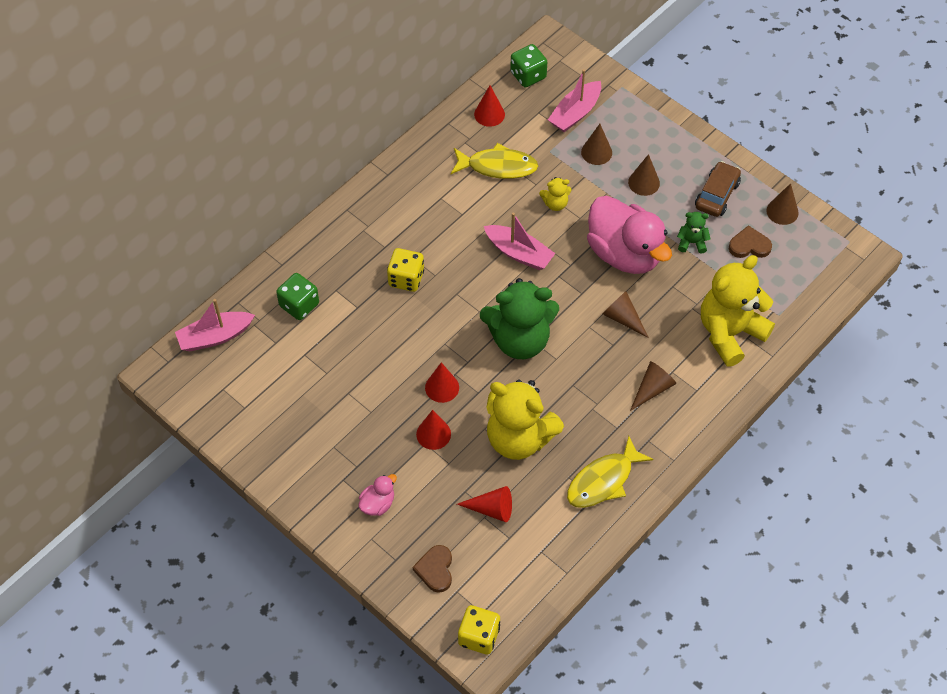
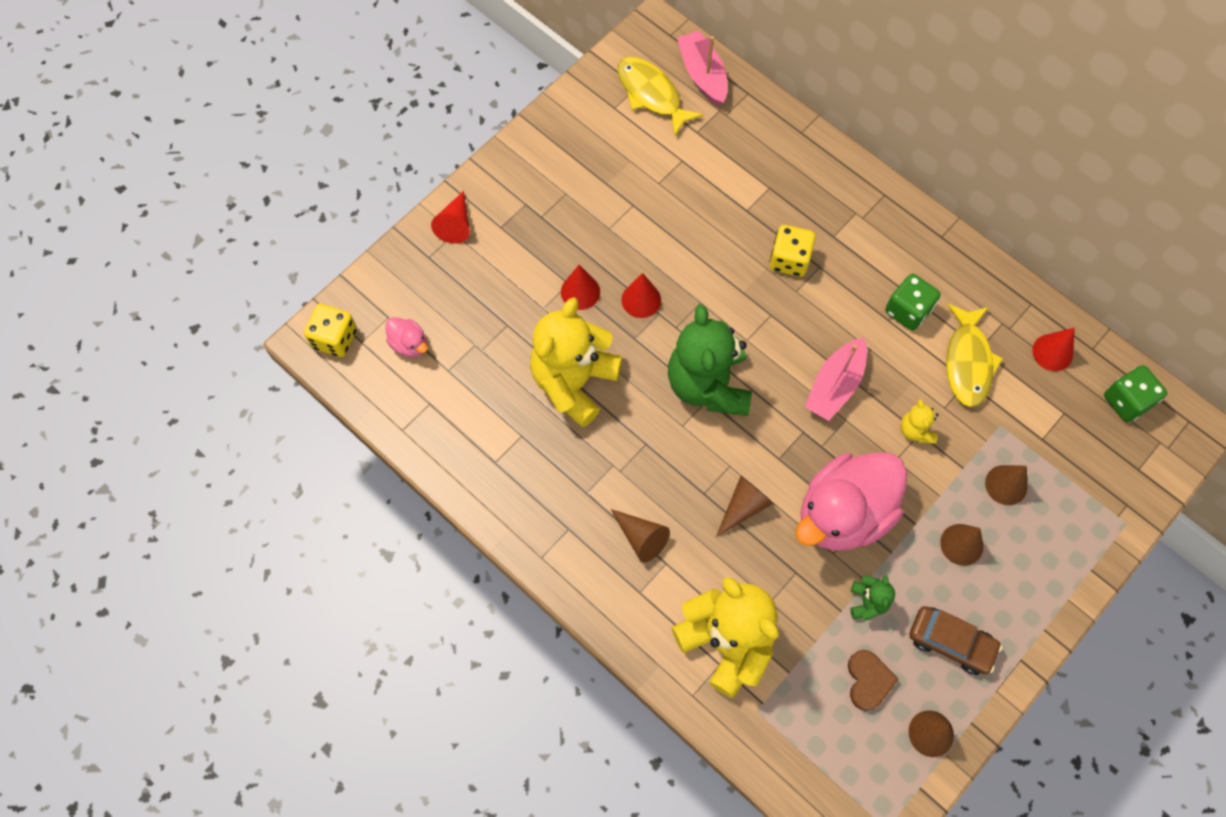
camera: 90 degrees right, 10 degrees up
green dice [276,273,319,320] -> green dice moved to [885,274,940,331]
pink duck [359,474,397,516] -> pink duck moved to [386,317,428,357]
brown heart [413,545,452,593] -> none
red cone [457,486,512,522] -> red cone moved to [431,191,470,244]
pink boat [548,69,601,132] -> none
yellow fish [567,436,653,508] -> yellow fish moved to [617,57,703,136]

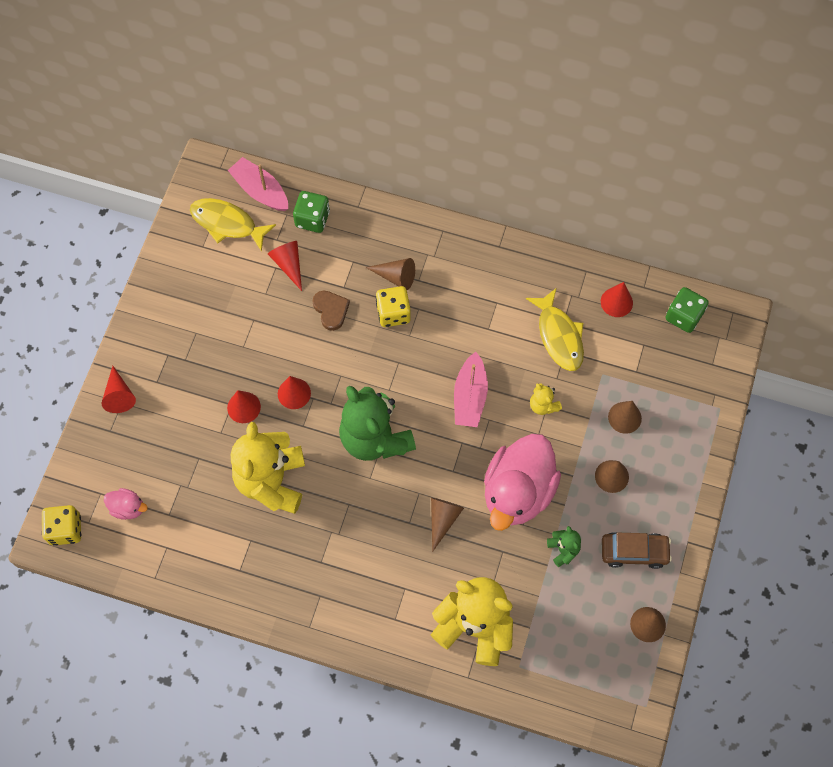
camera: 25 degrees left, 0 degrees up
brown cone [610,509,670,563] -> brown cone moved to [366,258,415,290]
brown heart [848,650,899,711] -> brown heart moved to [313,290,350,331]
green dice [885,274,940,331] -> green dice moved to [293,191,330,233]
none -> red cone [268,241,302,291]

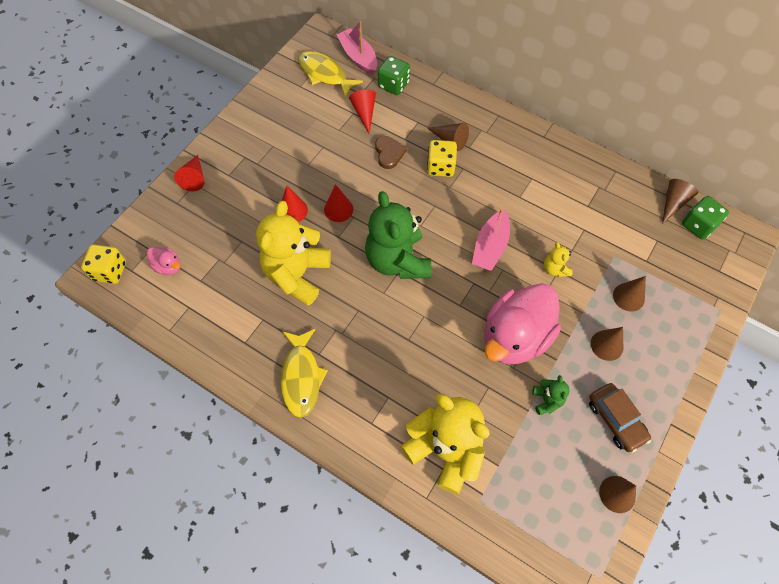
camera: 15 degrees right, 5 degrees down
brown cone [431,498,464,552] -> brown cone moved to [662,179,698,224]
yellow fish [526,288,584,371] -> yellow fish moved to [281,329,328,418]
red cone [601,282,633,317] -> none
brown car [602,532,672,569] -> brown car turned 45 degrees clockwise [589,383,651,452]

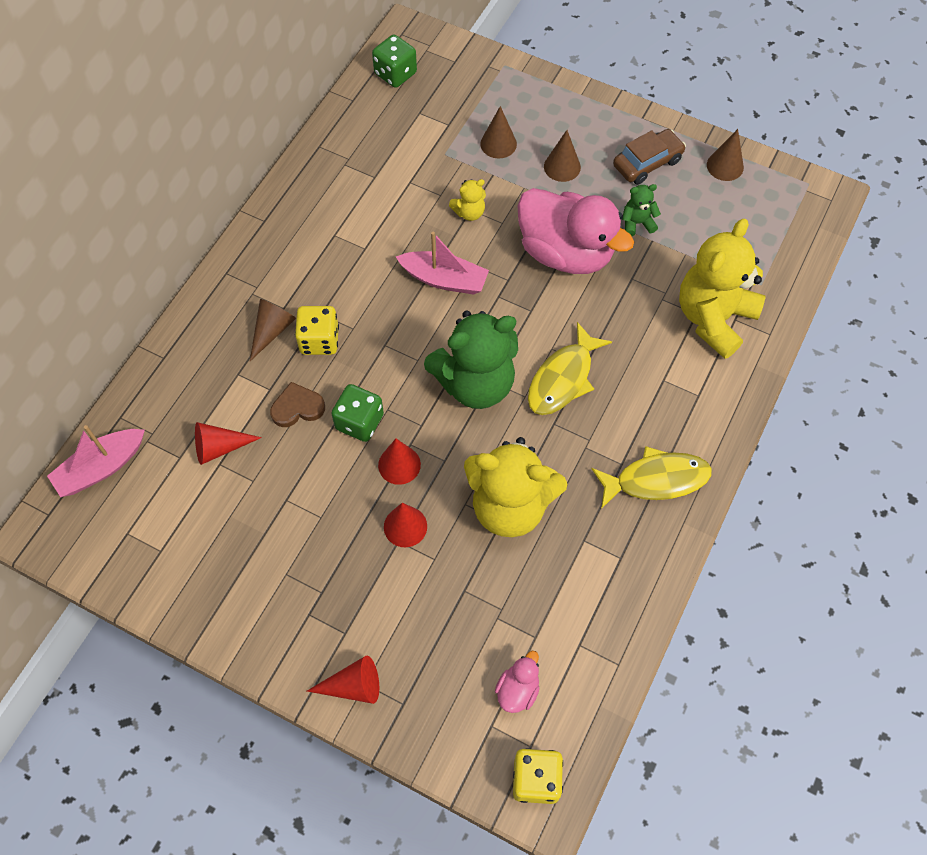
camera: 95 degrees left, 0 degrees up
yellow fish [298,51,363,98] -> yellow fish moved to [528,322,612,415]
green dice [378,56,410,95] -> green dice moved to [331,384,384,442]
brown cone [662,179,698,224] -> none

